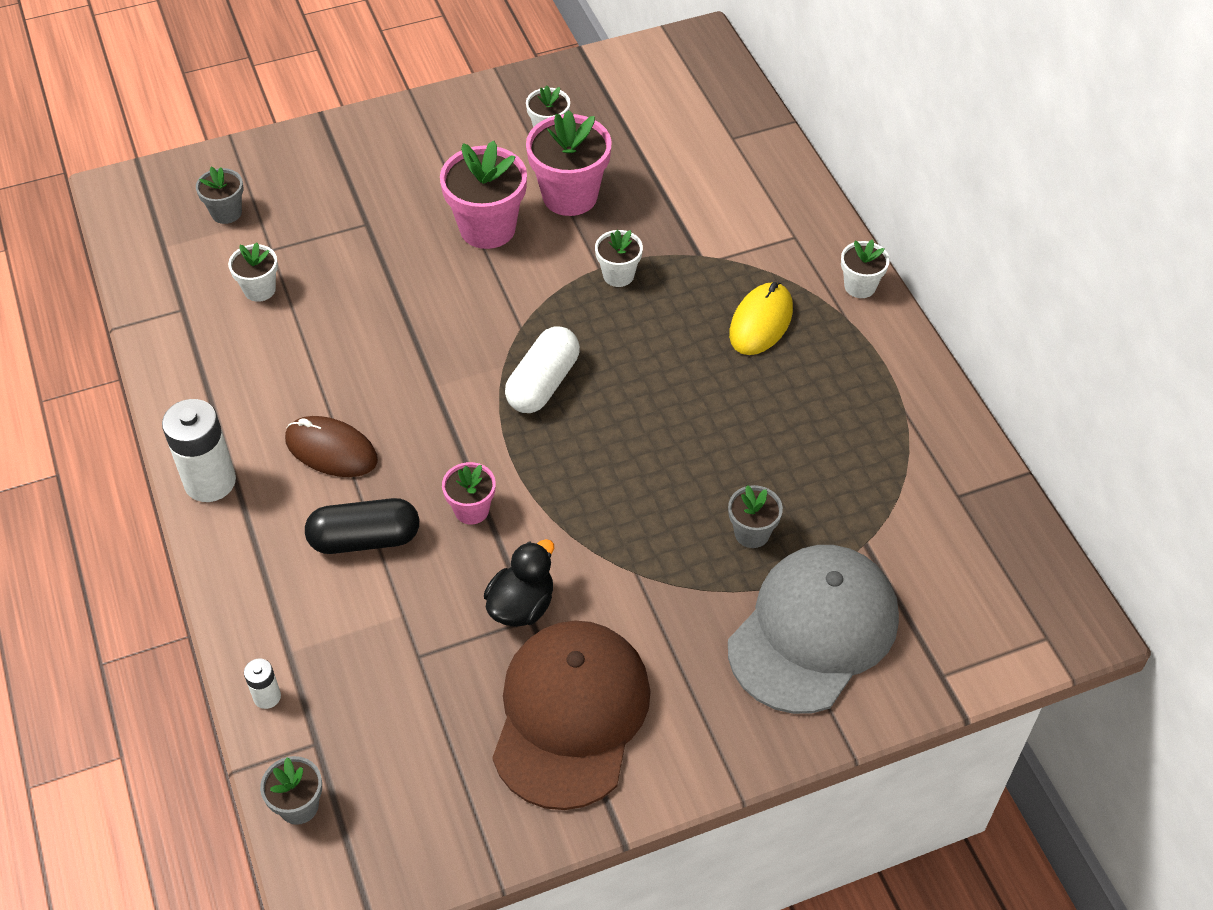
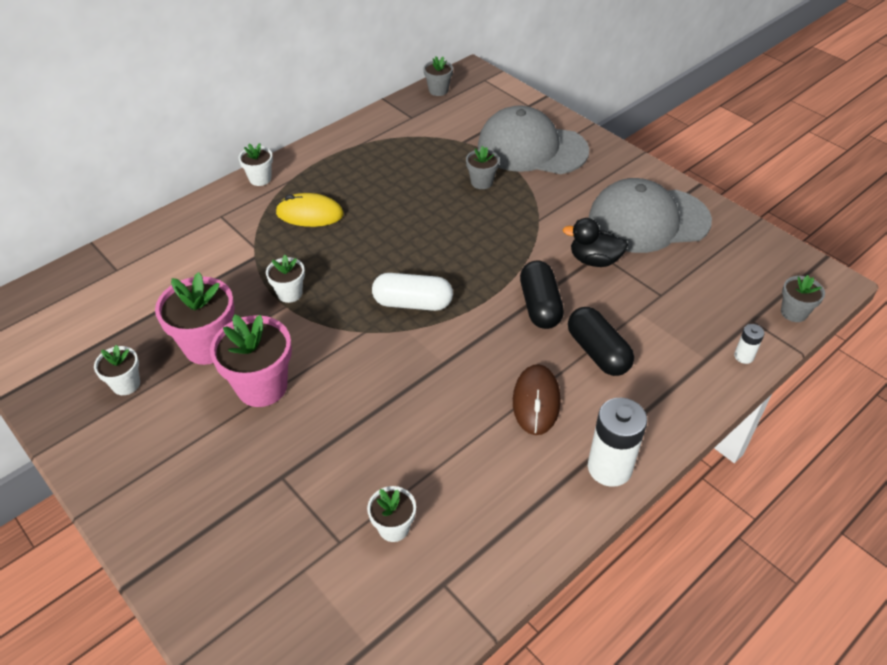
camera: 110 degrees left, 5 degrees down
grey flower pot [196,167,243,224] -> grey flower pot moved to [423,57,453,96]
pink flower pot [442,462,496,524] -> black capsule [520,261,564,329]
brown cap [492,621,651,810] -> grey cap [589,178,712,253]

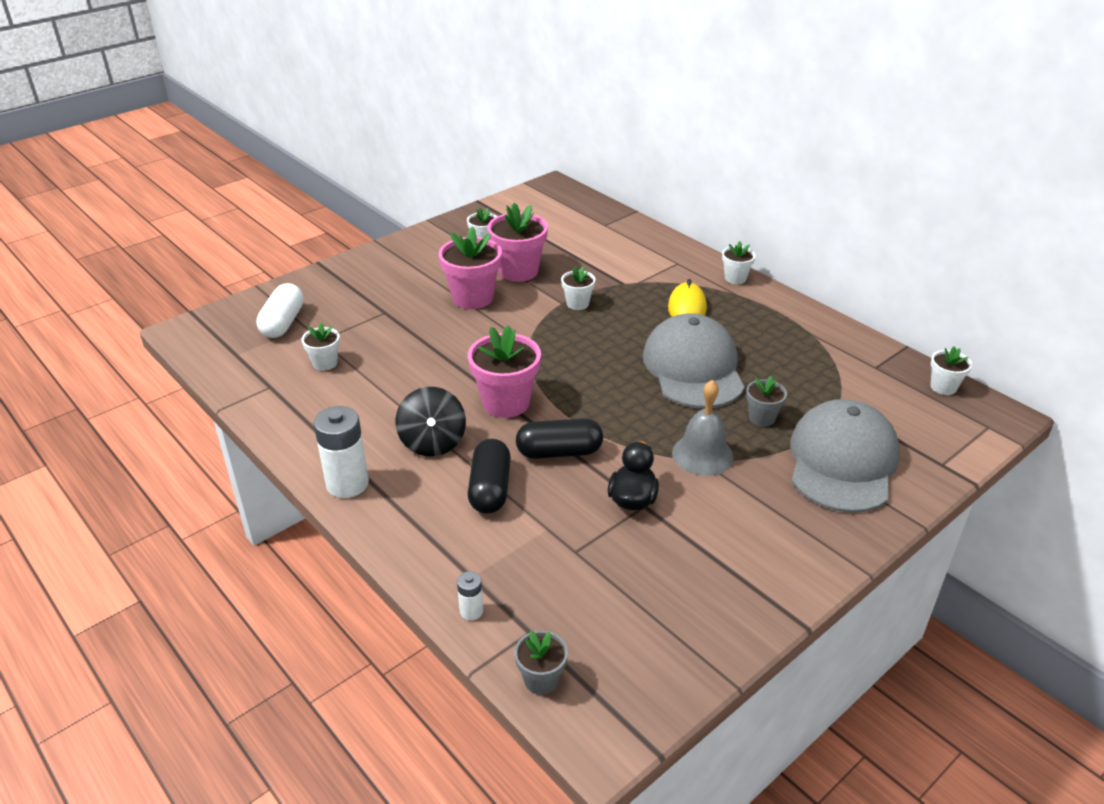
camera: 90 degrees right, 10 degrees down
white capsule [372,273,453,311] -> white capsule moved to [256,283,304,338]
grey flower pot [423,57,453,96] -> white flower pot [930,346,972,395]
brown mouse [513,364,561,435] -> black spinning top [396,387,466,456]
black capsule [568,307,634,376] -> black capsule turned 60 degrees counterclockwise [468,439,511,514]
grey cap [589,178,712,253] -> grey cap moved to [643,313,745,408]
none -> pink flower pot [468,325,541,418]
none -> grey bell [672,380,734,476]

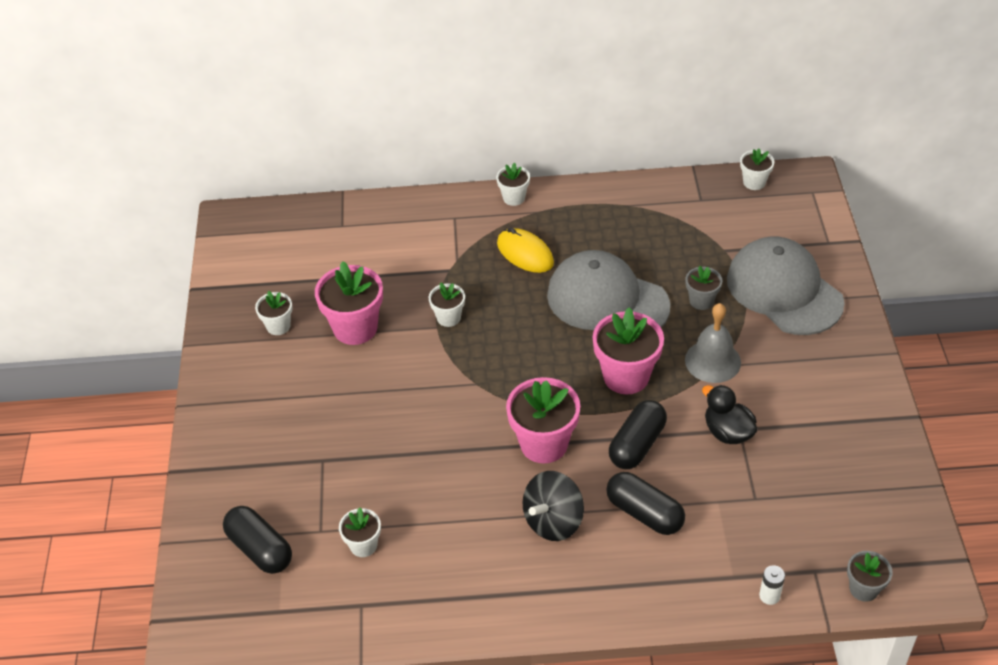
camera: 50 degrees left, 10 degrees up
white capsule [256,283,304,338] -> black capsule [223,506,292,574]
white battery [314,406,369,498] -> none
black spinning top [396,387,466,456] -> black spinning top turned 105 degrees clockwise [523,471,584,541]
pink flower pot [439,227,502,309] -> pink flower pot moved to [593,307,664,395]

